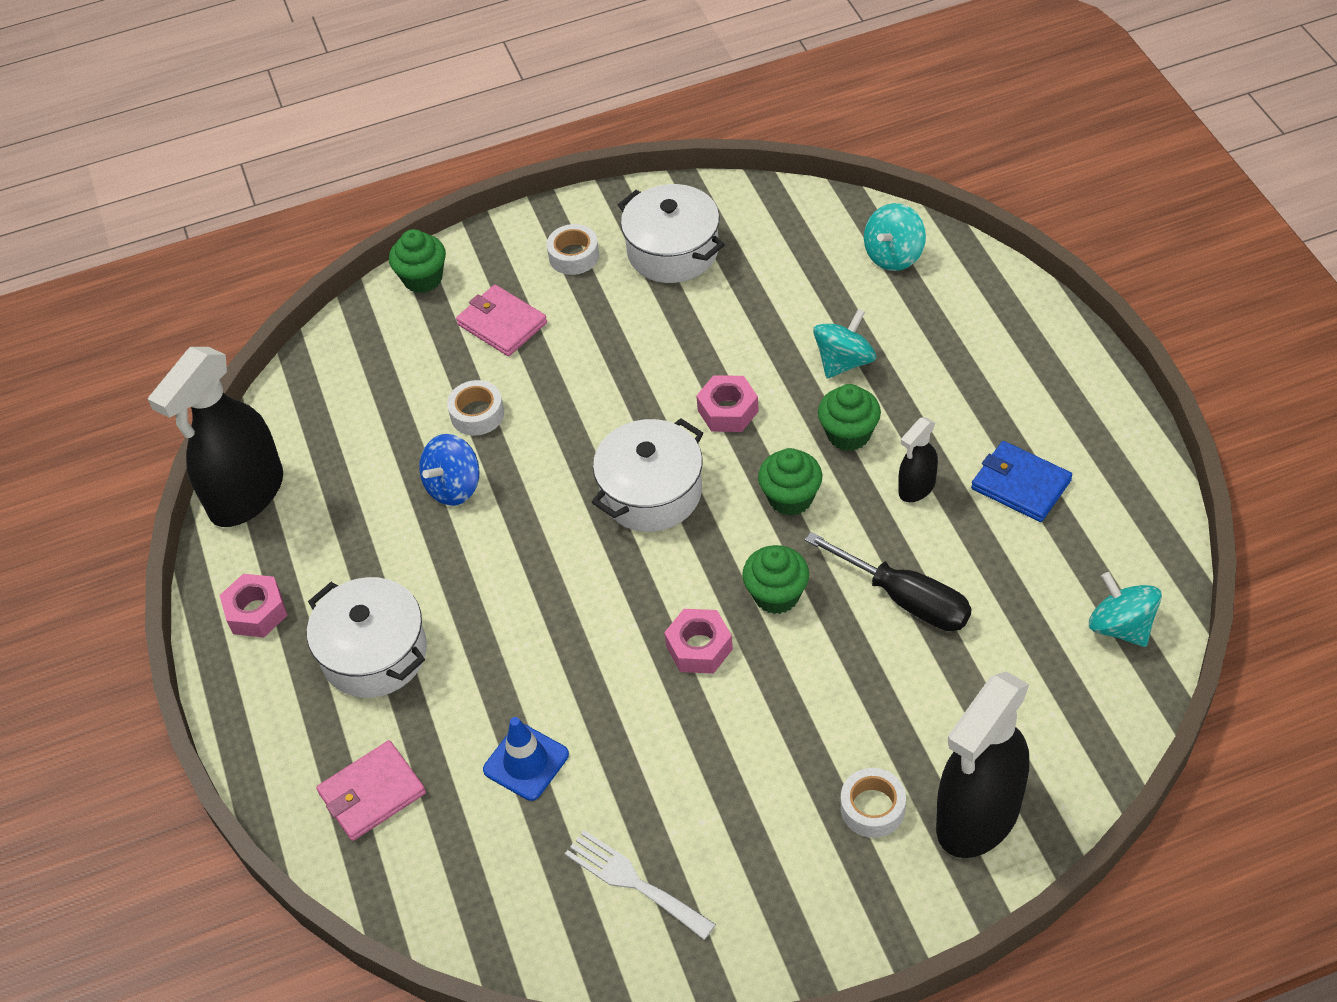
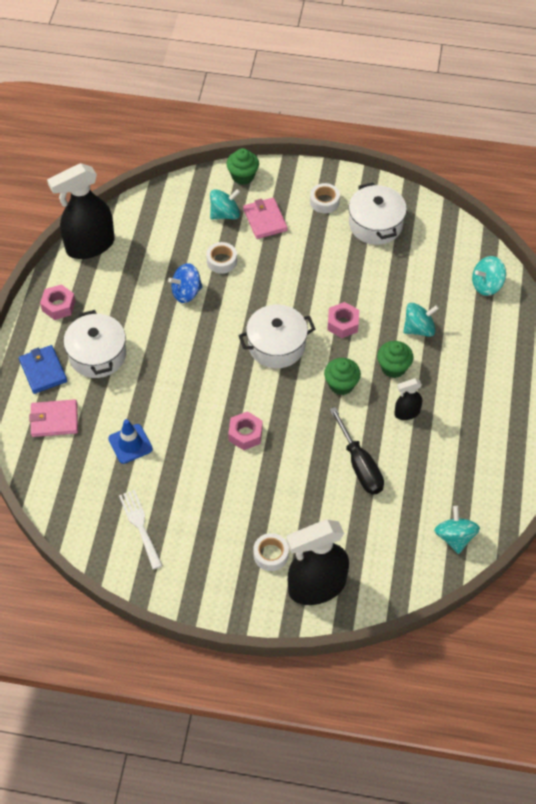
camera: 25 degrees right, 5 degrees up
green cupcake [742,545,809,614] -> none
blue wallet [971,441,1072,522] -> blue wallet moved to [19,345,67,394]
none -> turquoise spinning top [210,189,240,219]

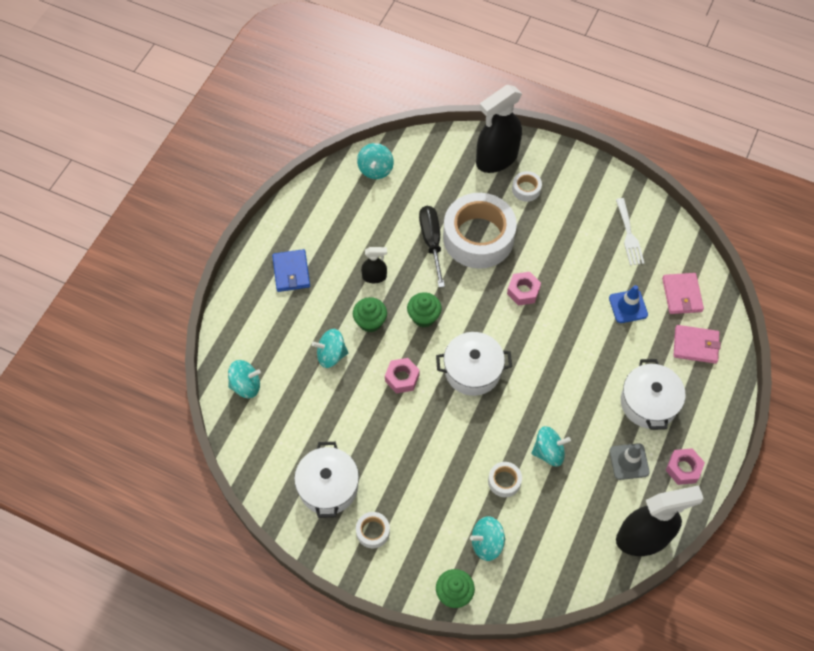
camera: 165 degrees left, 5 degrees up
blue wallet [19,345,67,394] -> blue wallet moved to [272,249,310,292]
blue spinning top [168,263,203,303] -> turquoise spinning top [532,426,571,467]
pink wallet [243,198,288,239] -> pink wallet moved to [662,273,704,314]
black spray bottle [286,519,349,605] -> black spray bottle turned 150 degrees clockwise [476,85,522,173]
none -> white tape [443,193,517,269]
none -> grey traffic cone [609,443,650,480]

